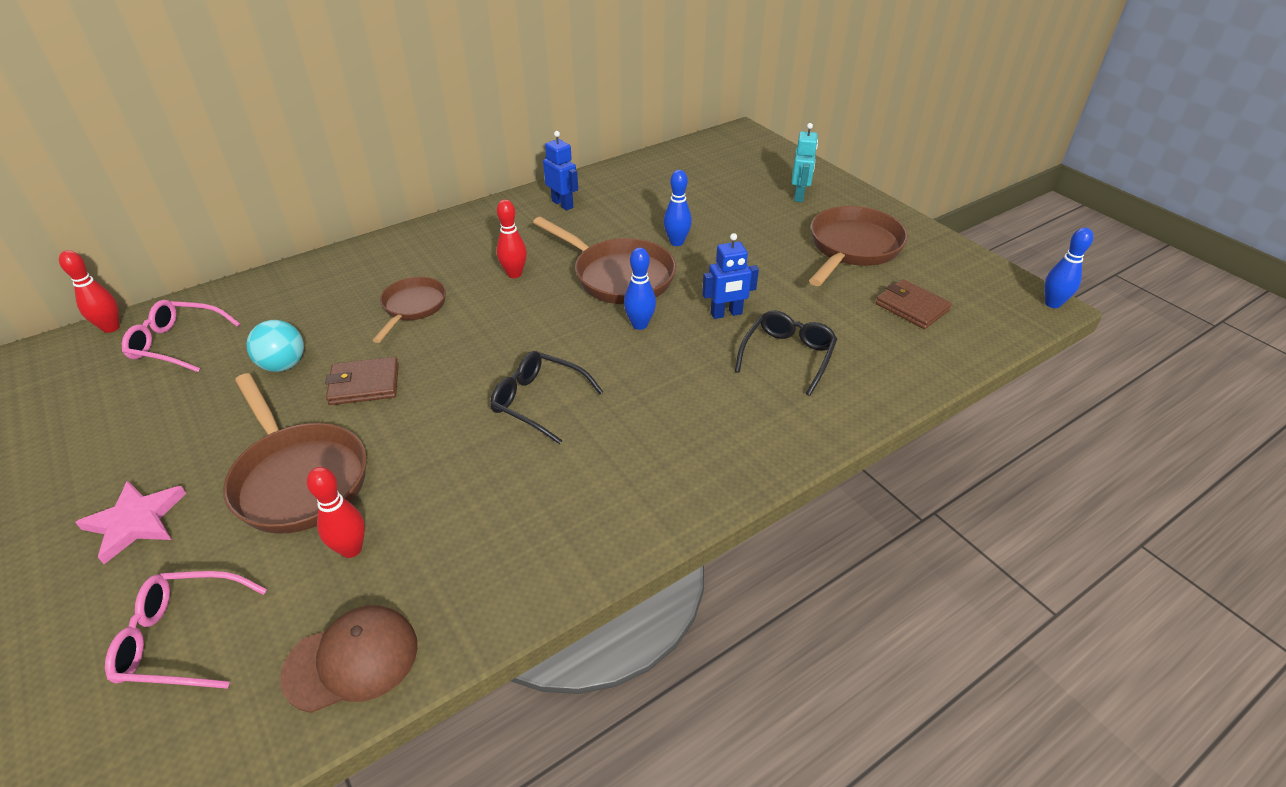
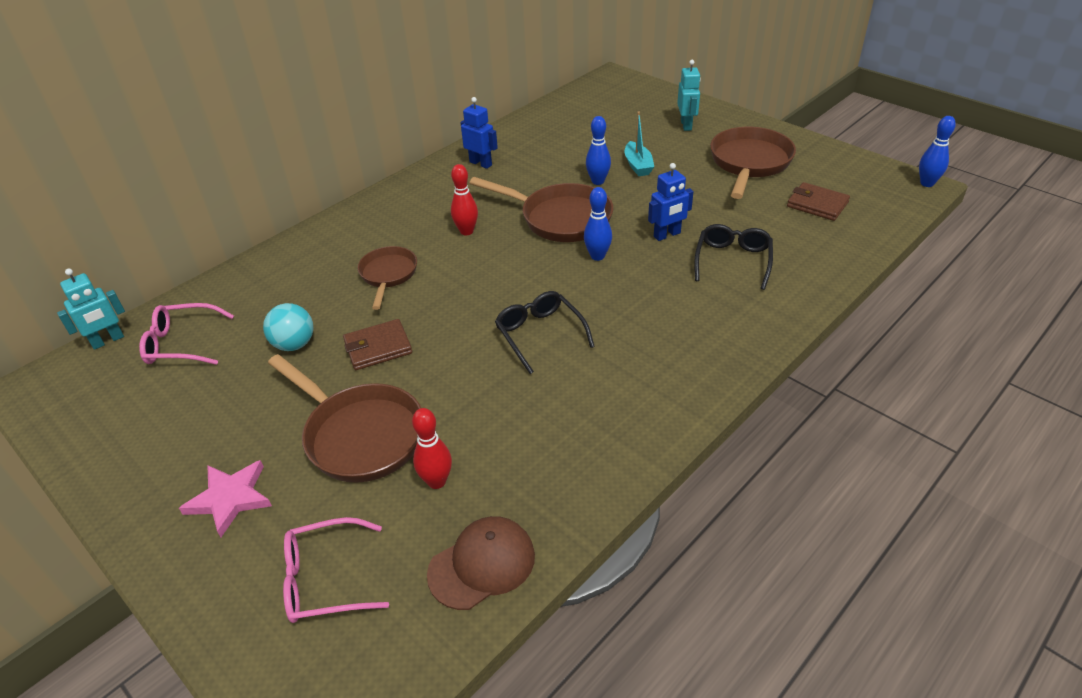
camera: 10 degrees left, 0 degrees up
red bowling pin [59,250,120,333] -> turquoise robot [57,268,125,350]
black glasses [490,351,603,444] -> black glasses turned 45 degrees clockwise [495,291,595,374]
none -> turquoise boat [625,112,654,176]

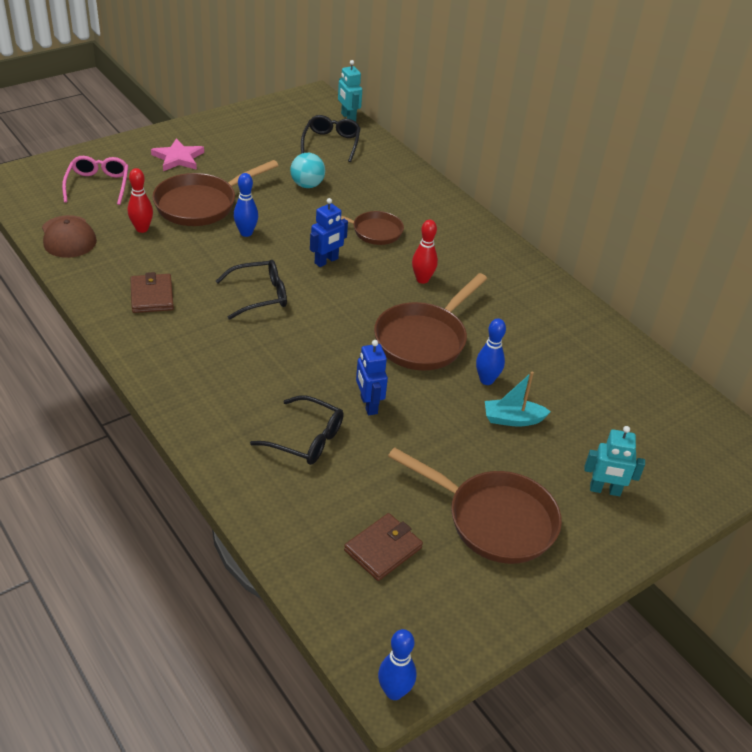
camera: 95 degrees right, 0 degrees up
pink glasses [139,303,234,365] -> black glasses [301,115,361,162]
brown wallet [343,319,412,370] -> brown wallet moved to [130,272,174,313]
blue robot [460,97,498,169] -> blue robot moved to [310,198,348,267]
blue bowling pin [584,187,612,261] -> blue bowling pin moved to [234,173,258,237]

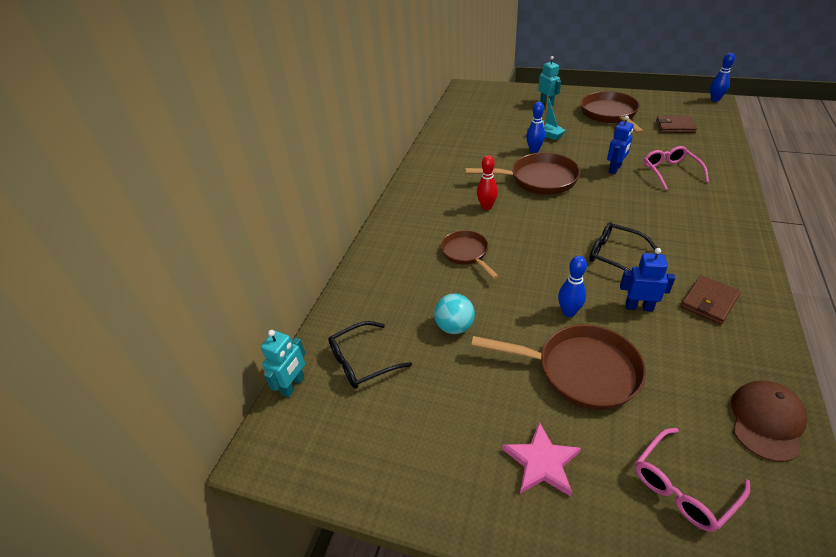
camera: 120 degrees left, 0 degrees up
red bowling pin [128,168,153,233] -> none
black glasses [250,395,343,465] -> pink glasses [643,146,709,190]
blue robot [310,198,348,267] -> blue robot moved to [620,248,675,312]

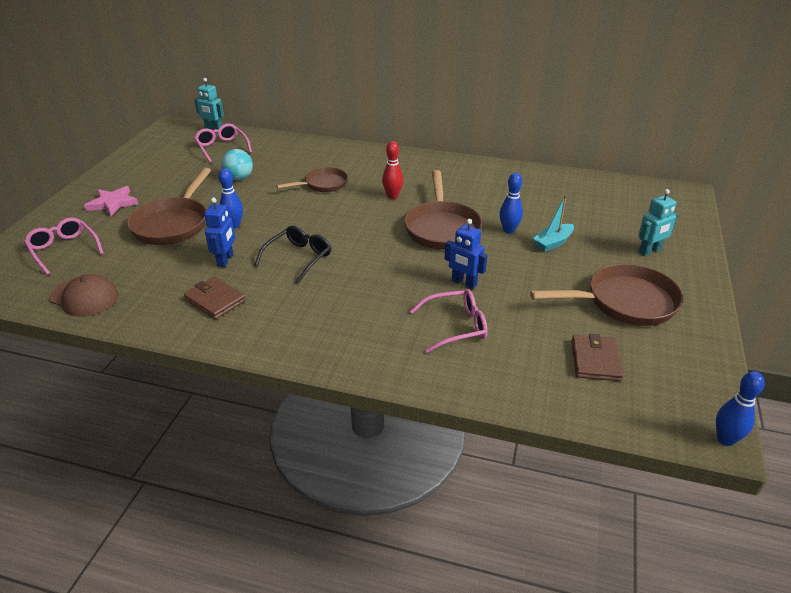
camera: 85 degrees right, 5 degrees down
black glasses [328,321,412,389] -> pink glasses [194,123,252,163]

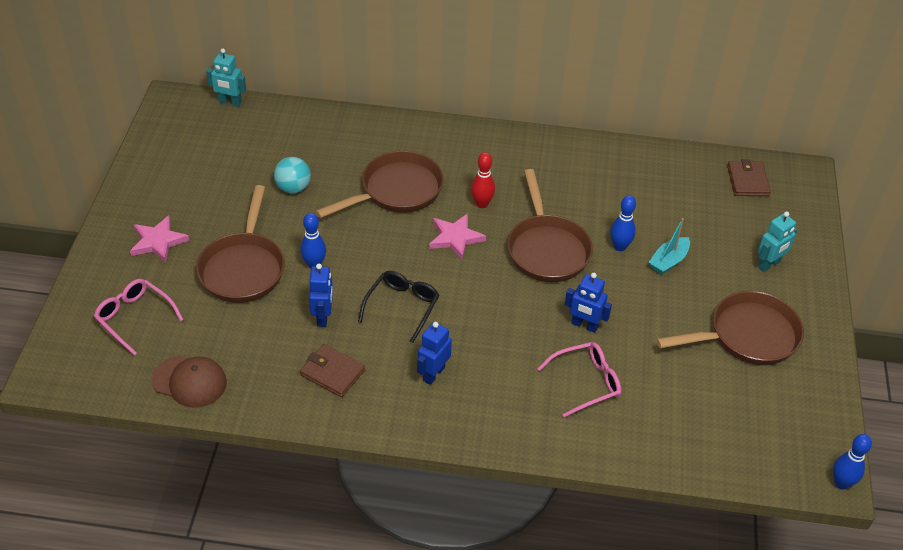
camera: 10 degrees left, 10 degrees up
pink glasses [194,123,252,163] -> none
brown pan [276,167,348,192] -> brown pan [315,151,444,218], size x1.62
brown wallet [571,334,623,381] -> brown wallet moved to [727,159,771,196]
none -> blue robot [417,322,452,385]
none -> pink star [429,213,486,259]

